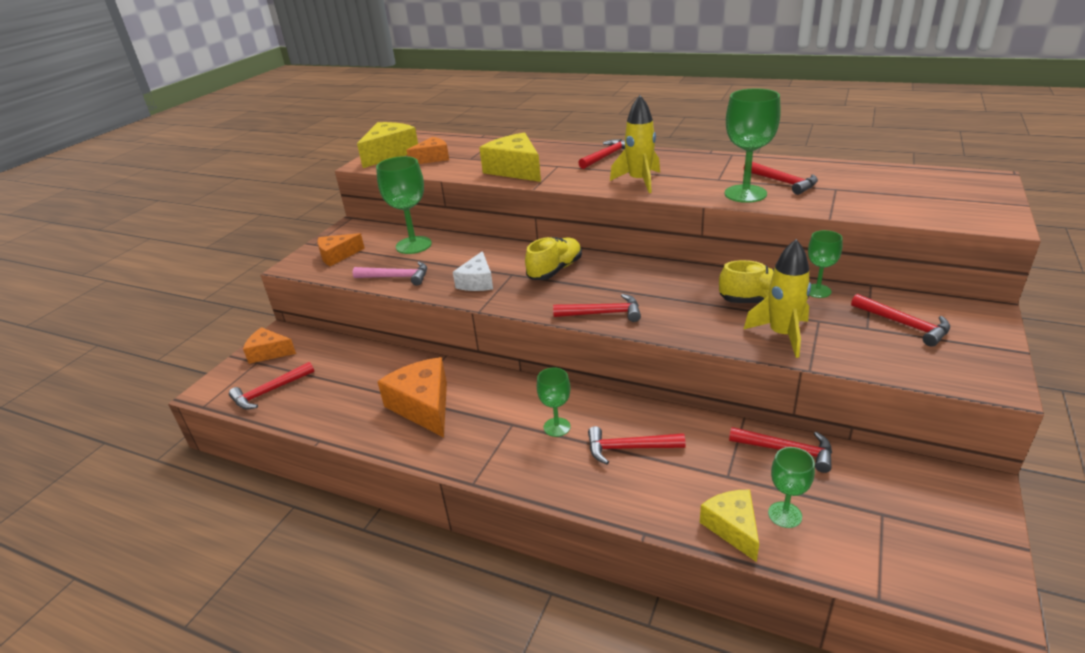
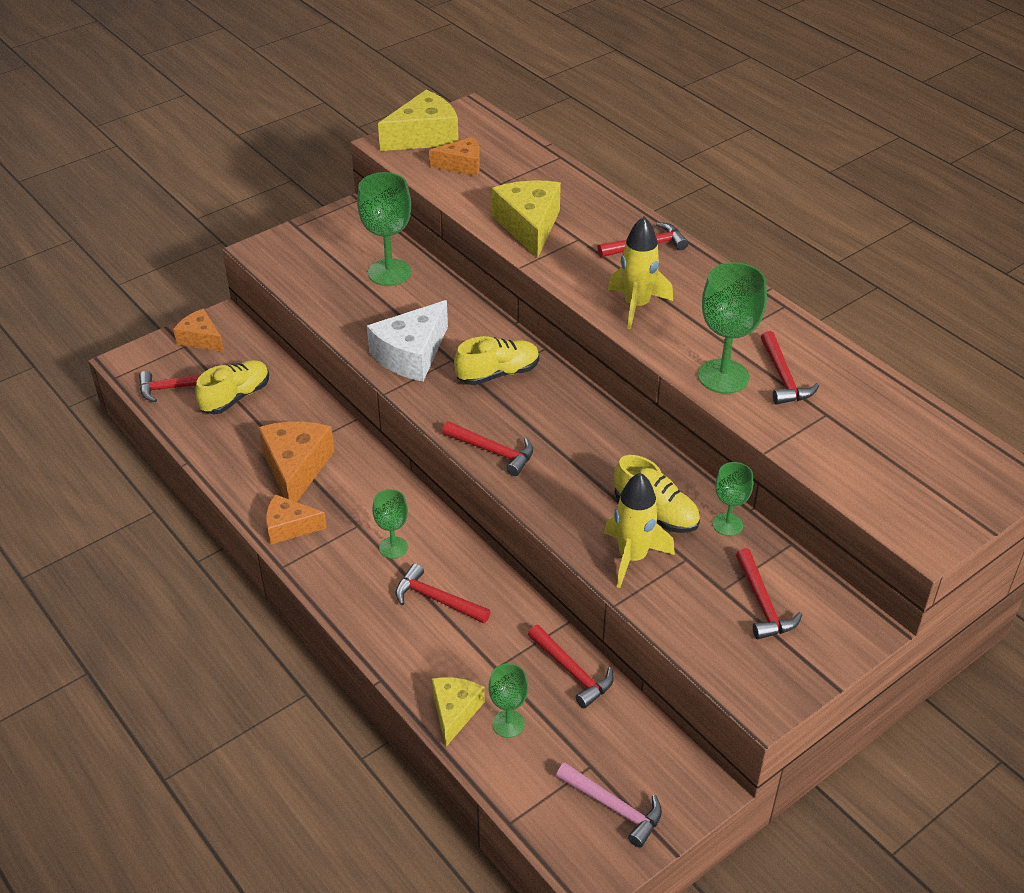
camera: 25 degrees right, 10 degrees up
orange cheese [317,233,365,266] -> orange cheese moved to [266,494,327,544]
pink hammer [353,262,427,286] -> pink hammer moved to [556,763,662,848]
white cheese [453,251,493,291] -> white cheese [367,300,448,382], size x1.60
none -> yellow shoe [195,360,269,414]

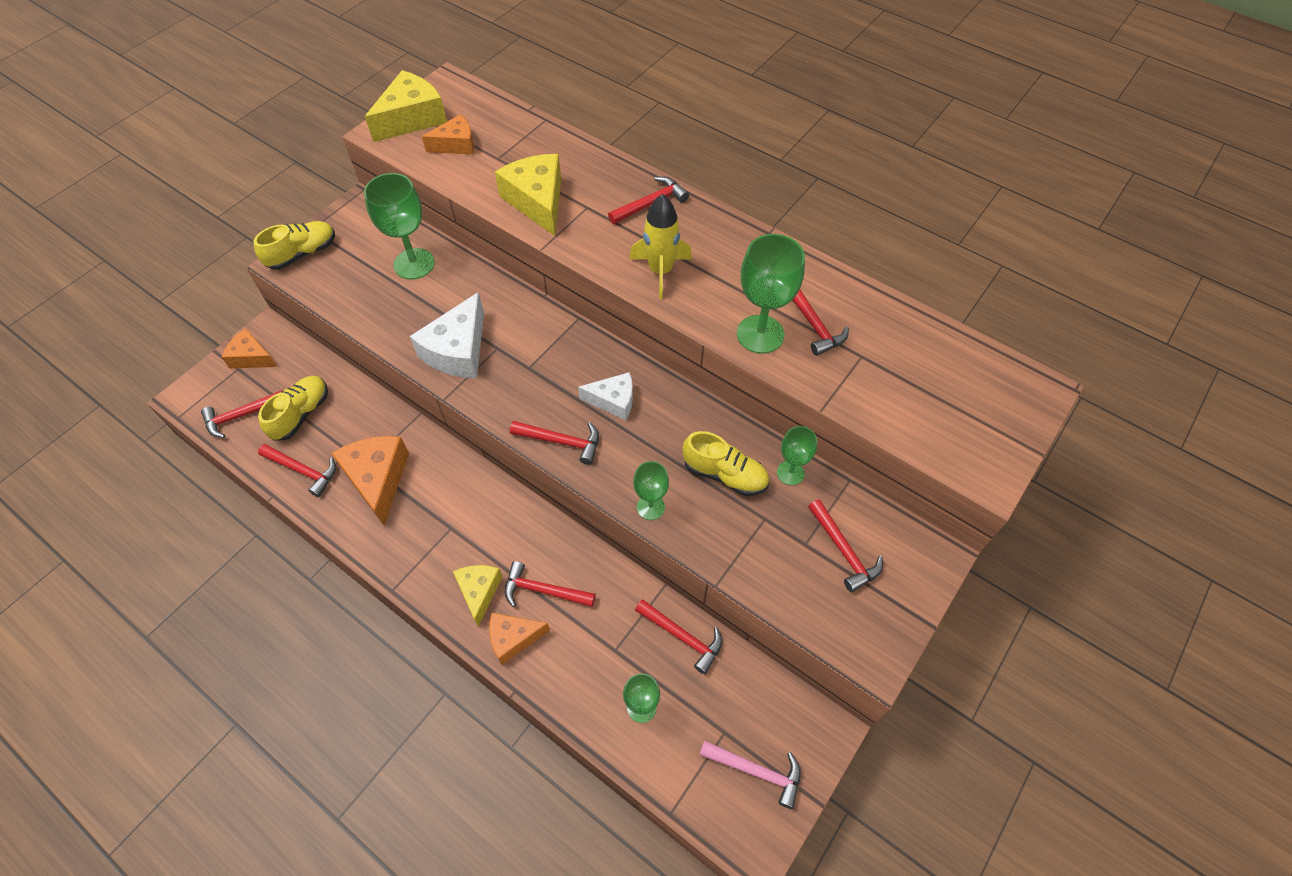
camera: 15 degrees left, 15 degrees up
orange cheese [266,494,327,544] -> orange cheese moved to [489,613,550,665]
green goblet [373,489,408,559] -> green goblet moved to [633,461,669,520]
yellow cheese [432,677,485,747] -> yellow cheese moved to [453,565,503,627]
yellow shoe [454,336,539,385] -> yellow shoe moved to [253,221,335,270]
yellow rocket [604,473,675,588] -> none
none -> red hammer [258,444,336,497]
none -> white cheese [578,372,633,421]

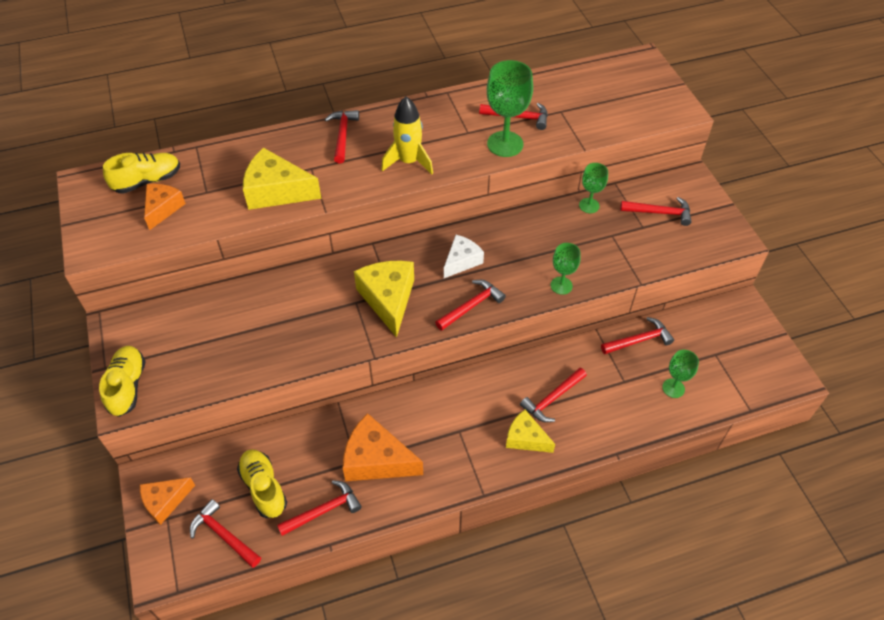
camera: 55 degrees left, 5 degrees down
red hammer [201,390,283,438] -> red hammer turned 120 degrees clockwise [190,499,261,568]
green goblet [364,173,435,279] -> none
yellow cheese [365,70,447,142] -> yellow cheese moved to [354,261,414,338]
white cheese [410,292,484,378] -> none
orange cheese [489,613,550,665] -> none
yellow shoe [682,431,769,496] -> yellow shoe moved to [103,153,180,194]
pink hammer [700,740,801,809] -> none

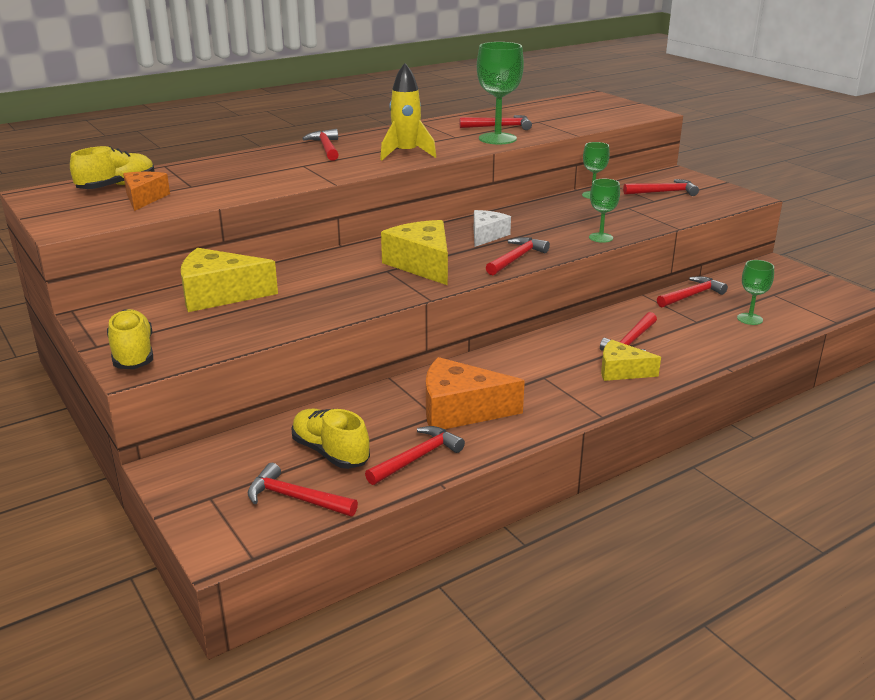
camera: 15 degrees left, 25 degrees down
orange cheese [140,477,195,525] -> none
yellow cheese [243,148,321,210] -> yellow cheese moved to [181,248,278,312]

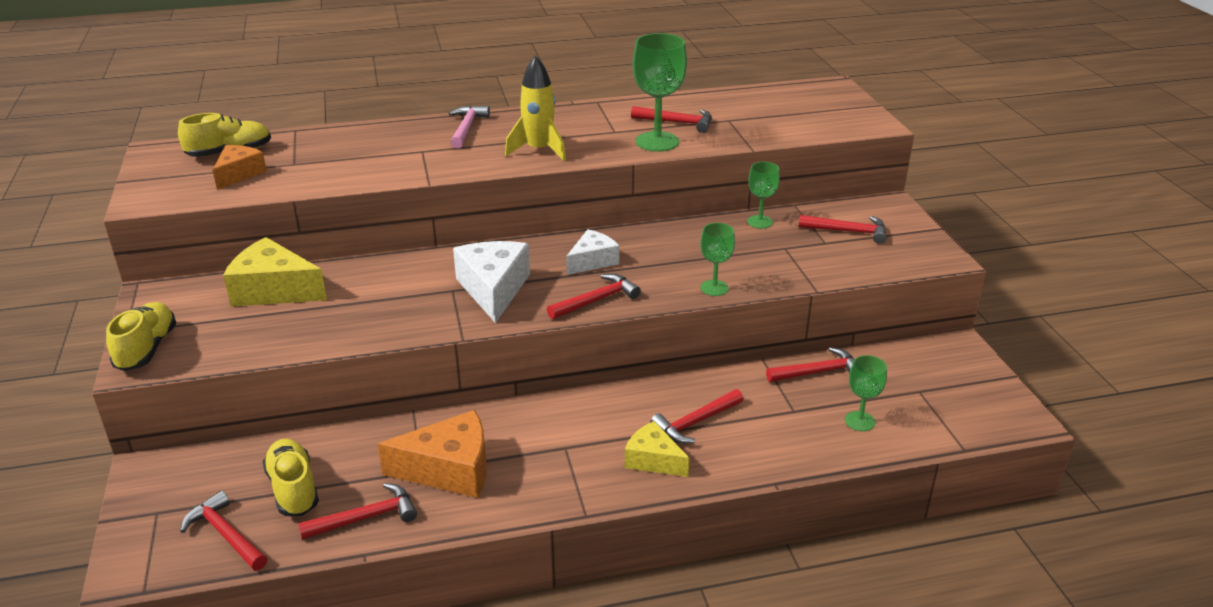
camera: 20 degrees right, 5 degrees up
red hammer [302,129,339,161] -> pink hammer [449,105,490,149]
yellow cheese [381,220,448,285] -> white cheese [453,241,530,323]
orange cheese [426,357,525,429] -> orange cheese turned 150 degrees clockwise [378,410,486,498]

